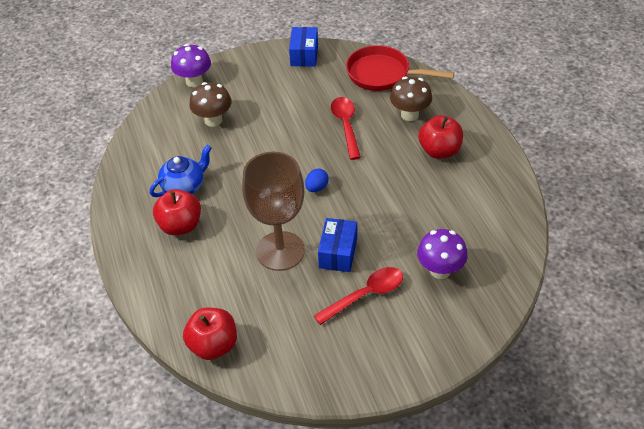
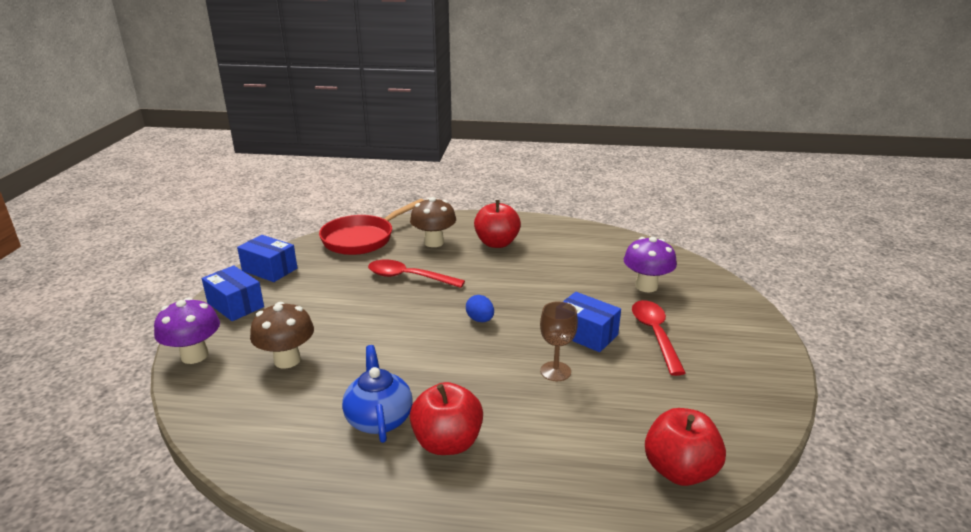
camera: 65 degrees left, 20 degrees down
brown goblet [242,151,305,271] -> brown goblet [540,301,578,381], size x0.49
none -> blue box [202,266,264,321]

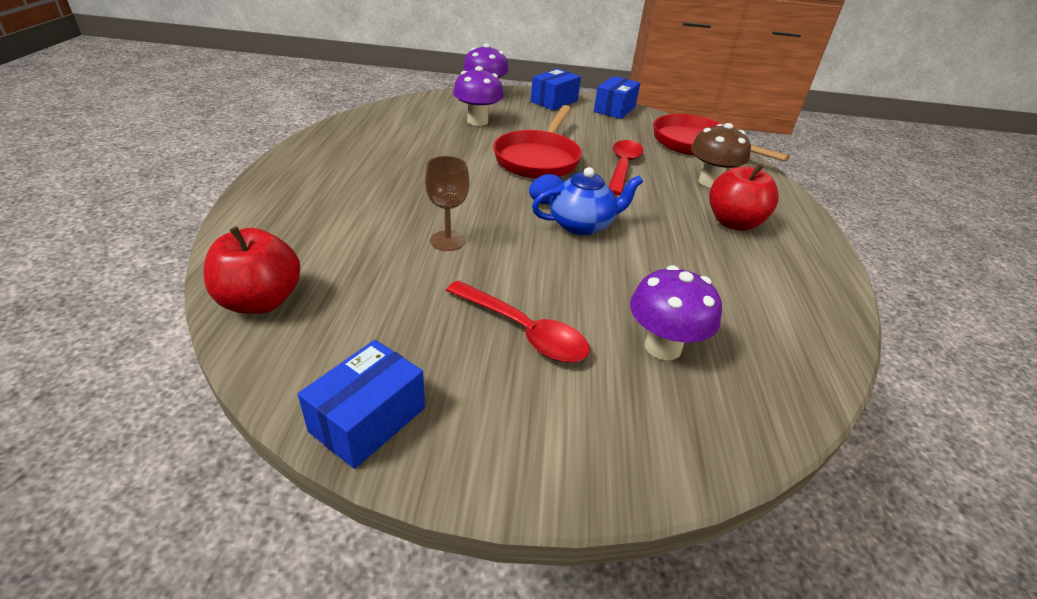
camera: 85 degrees right, 10 degrees up
brown mushroom [250,302,314,368] -> purple mushroom [453,66,504,126]
blue teapot [342,345,413,443] -> blue teapot moved to [532,167,643,236]
red apple [410,382,483,455] -> none
blue box [563,292,621,352] -> blue box moved to [298,340,425,469]
red spoon [632,300,686,376] -> red spoon turned 45 degrees clockwise [446,280,590,362]
none -> red pan [493,105,582,179]

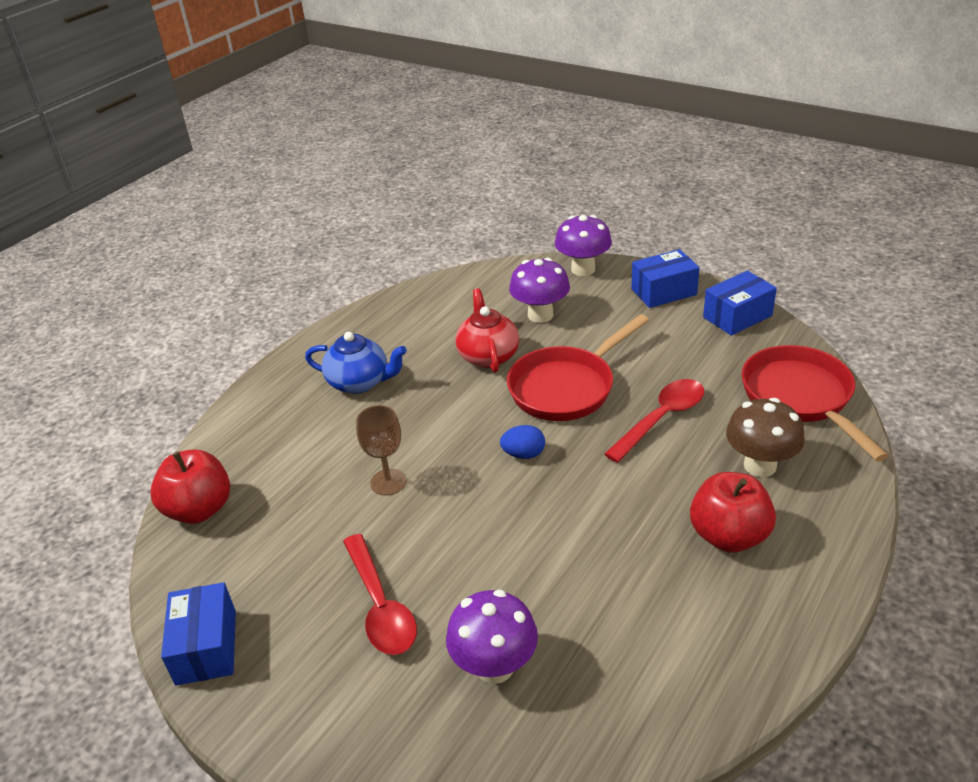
camera: 35 degrees right, 0 degrees up
blue box [298,340,425,469] -> blue box turned 75 degrees counterclockwise [161,582,236,686]
blue teapot [532,167,643,236] -> blue teapot moved to [305,332,407,394]
none -> red teapot [456,288,519,373]

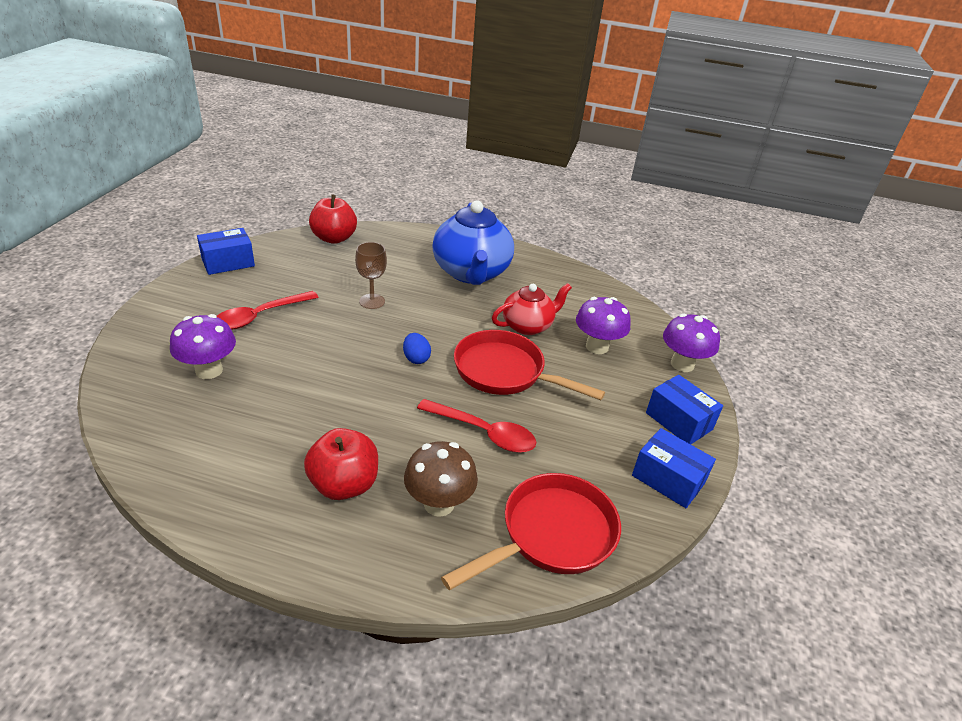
camera: 65 degrees right, 0 degrees up
blue teapot [305,332,407,394] -> blue teapot [432,200,514,285], size x1.69

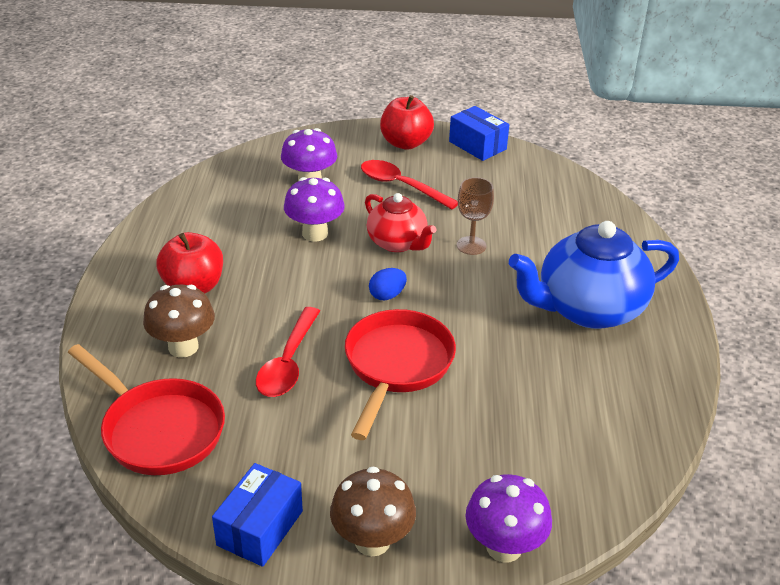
camera: 80 degrees right, 0 degrees up
red apple [309,195,357,244] -> red apple moved to [380,95,434,150]
red teapot [492,283,572,335] -> red teapot moved to [365,193,436,252]
purple mushroom [576,297,631,354] -> purple mushroom moved to [284,177,345,241]
blue box [646,375,723,444] -> brown mushroom [330,466,416,556]

